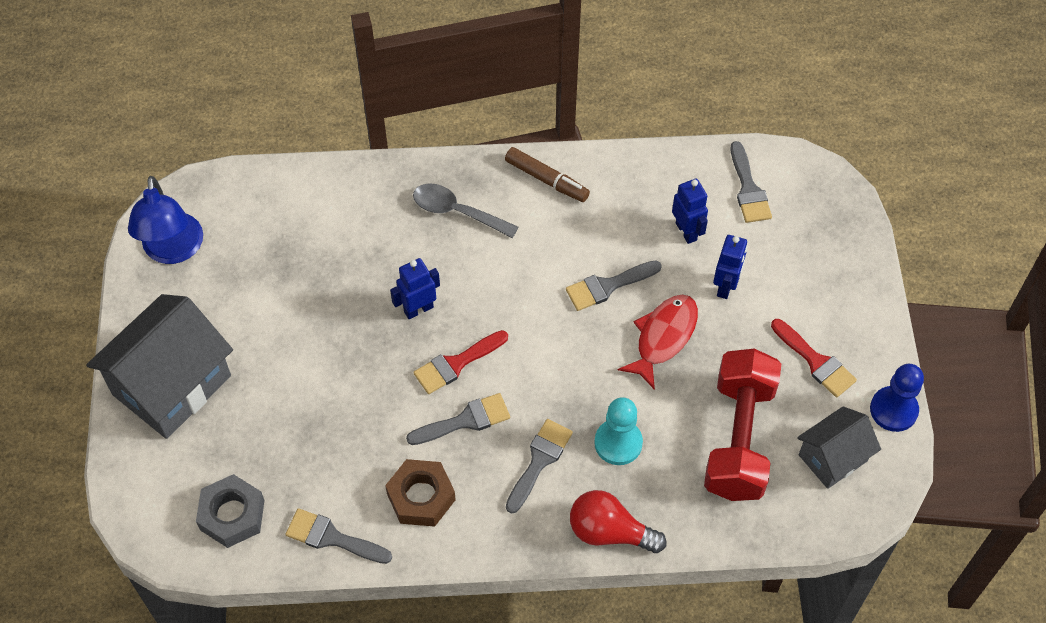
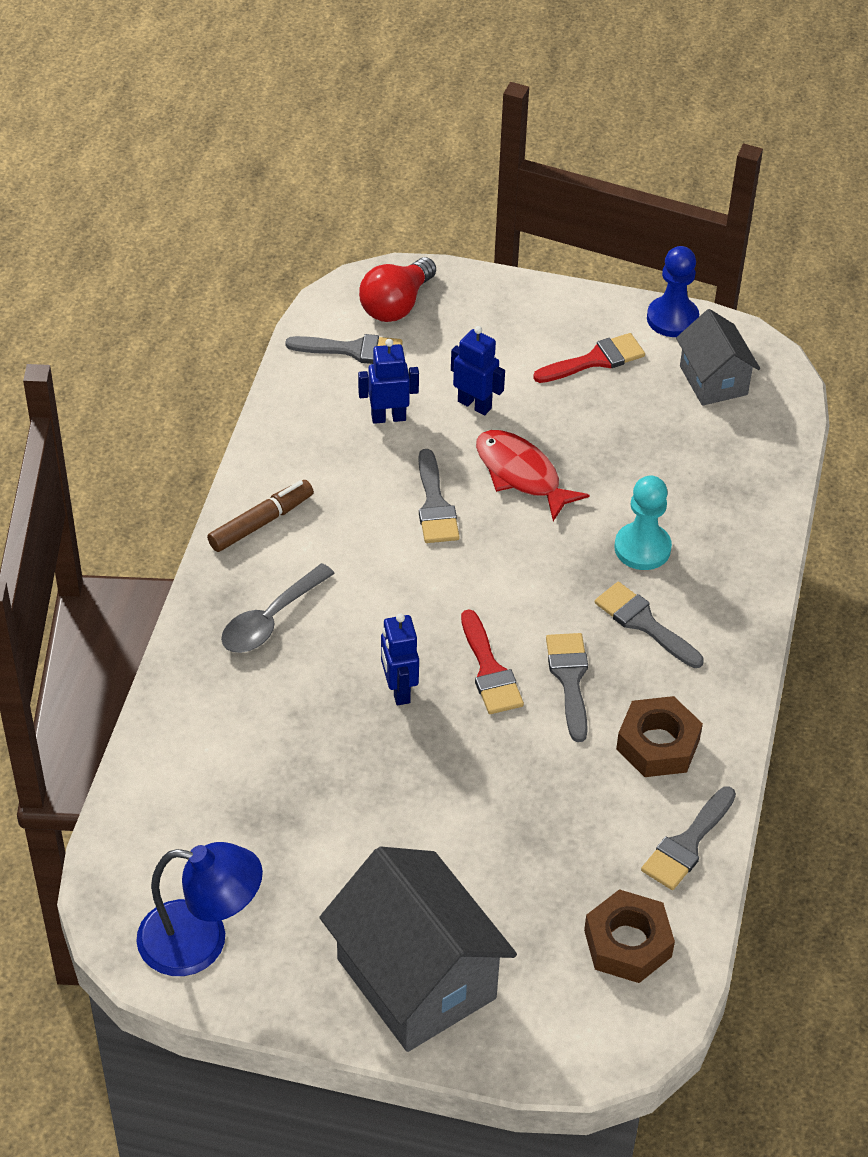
camera: 75 degrees left, 10 degrees down
grey nut [196,474,265,548] -> brown nut [584,889,675,983]
red light bulb [570,490,666,553] -> red light bulb moved to [359,257,436,322]
red dumbbell [704,349,781,501] -> none

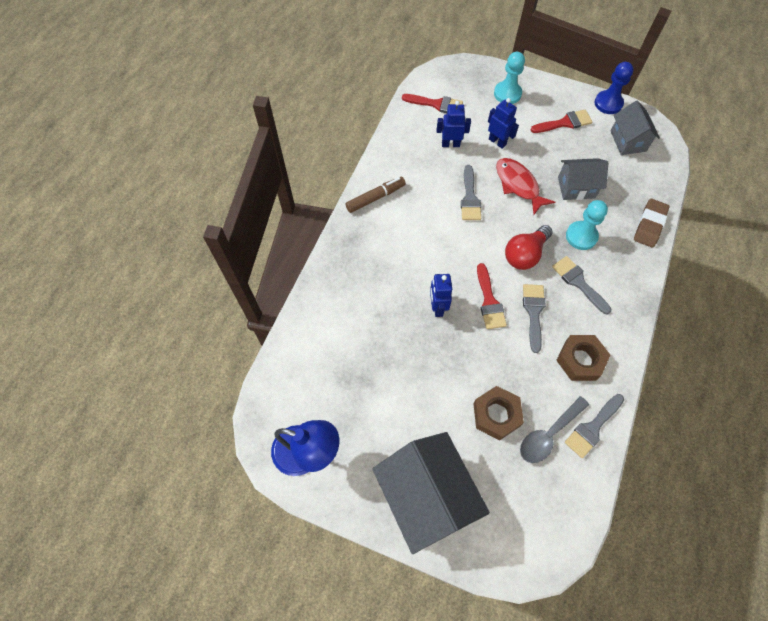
camera: 10 degrees right, 15 degrees up
grey spoon [221,563,335,653] -> grey spoon moved to [520,396,589,463]
grey brush [285,334,403,364] -> red brush [402,94,463,113]
red light bulb [359,257,436,322] -> red light bulb moved to [505,225,553,270]
brown nut [584,889,675,983] -> brown nut moved to [473,386,524,440]
none -> turquoise pawn [494,52,525,104]
none -> grey house [558,158,609,200]
none -> brown eraser [634,199,669,247]

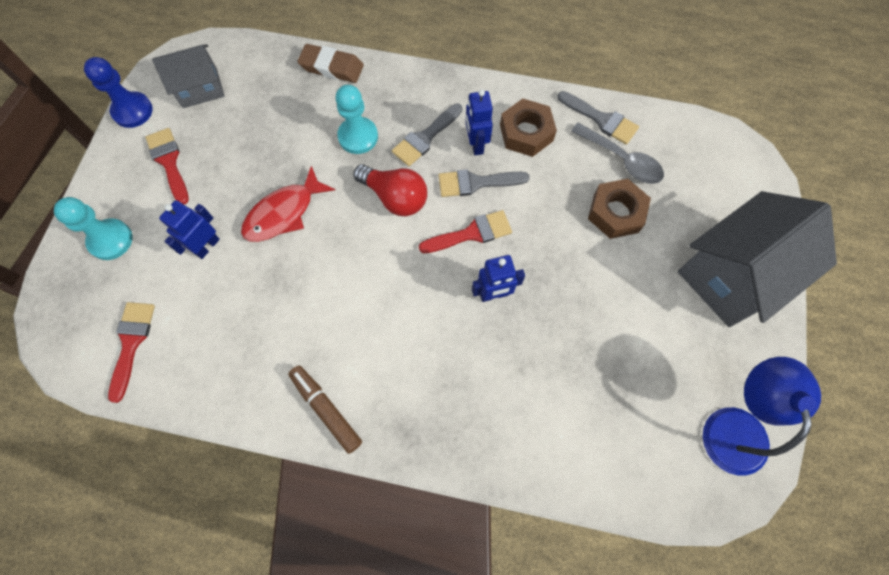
camera: 100 degrees left, 5 degrees up
blue robot [437,101,471,147] -> blue robot moved to [465,89,493,155]
grey brush [461,165,481,220] -> none
grey house [558,158,609,200] -> none

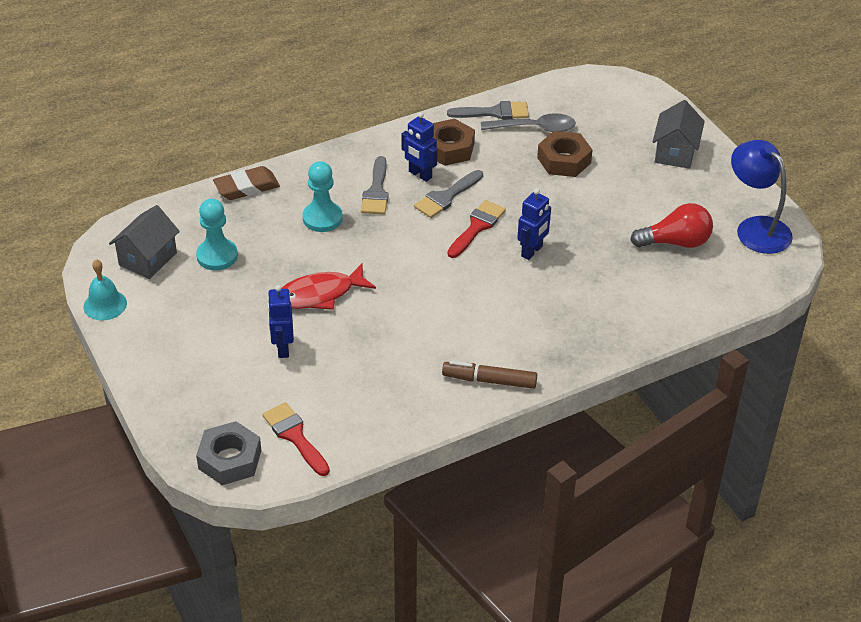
camera: 40 degrees left, 25 degrees down
turquoise pawn [54,197,132,260] -> turquoise pawn moved to [196,198,238,270]
blue pawn [84,57,153,128] -> turquoise bell [84,259,127,320]
red brush [145,128,189,204] -> none
red fish [241,166,335,242] -> red fish turned 60 degrees clockwise [282,264,376,310]
red light bulb [353,164,427,216] -> red light bulb moved to [630,203,713,248]
grey house [678,191,837,327] -> grey house [653,100,705,169], size x0.57
none -> grey nut [196,421,261,485]

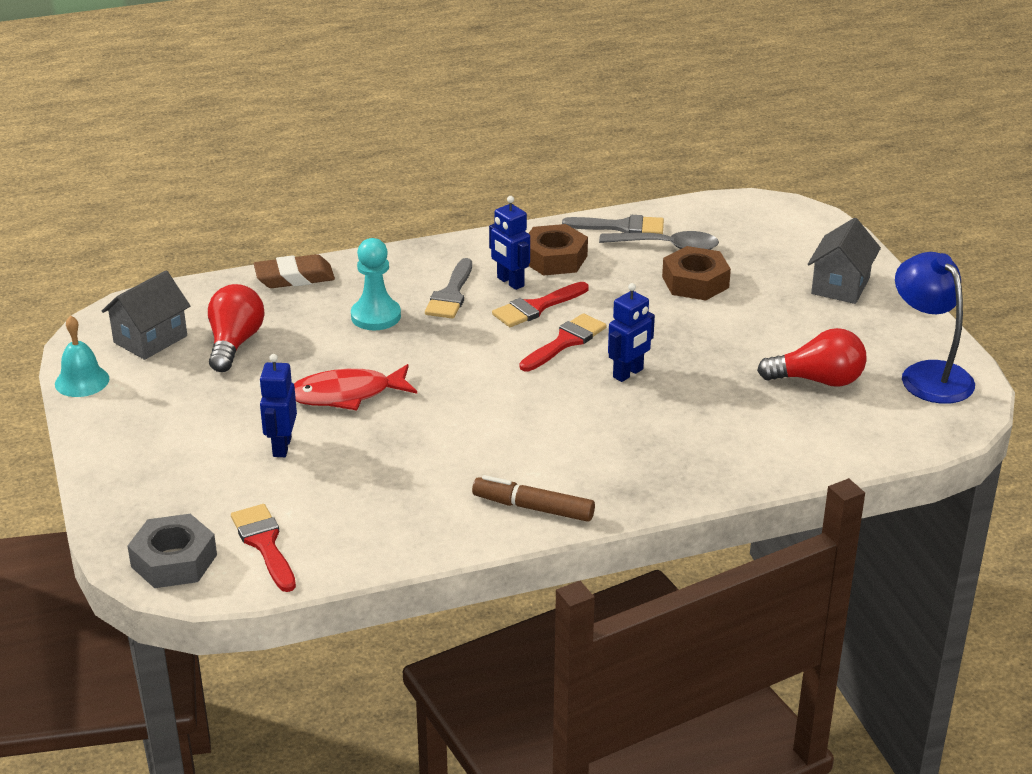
camera: 10 degrees right, 10 degrees down
turquoise pawn [196,198,238,270] -> red light bulb [208,284,264,372]
grey brush [414,170,483,218] -> red brush [492,282,589,327]

